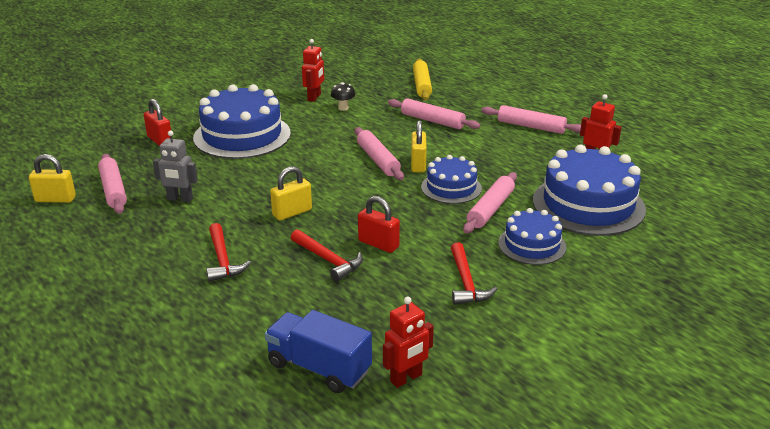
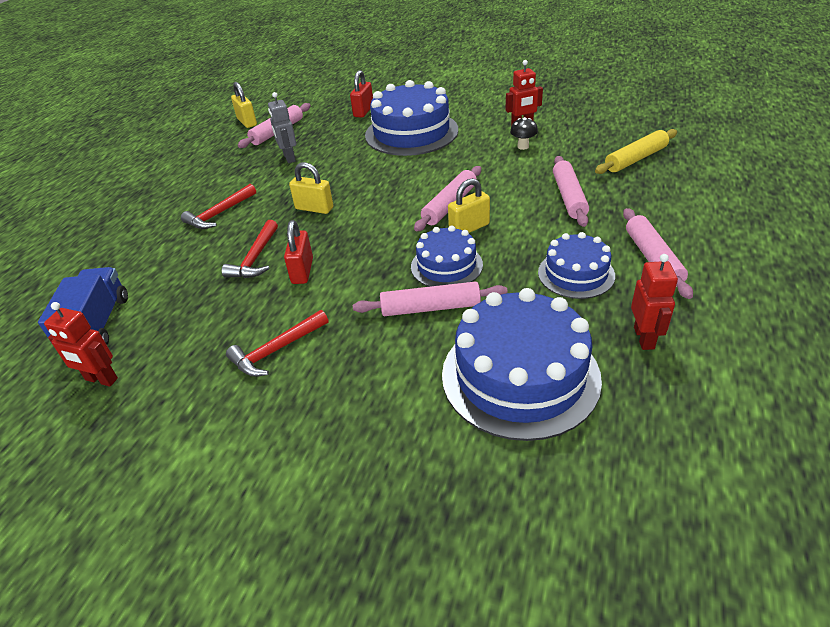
camera: 60 degrees right, 10 degrees up
blue cake [498,208,566,265] -> blue cake moved to [538,232,615,299]

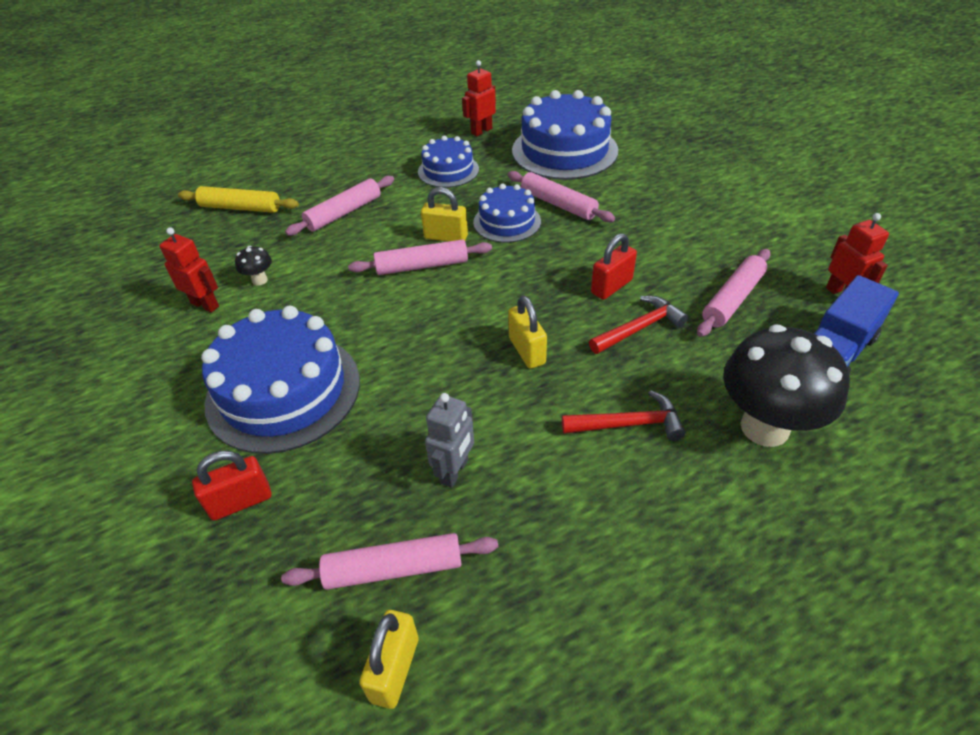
camera: 135 degrees left, 5 degrees up
red hammer [226,310,328,377] -> none
pink rolling pin [623,208,693,299] -> pink rolling pin moved to [697,249,770,337]
none -> black mushroom [723,324,850,447]

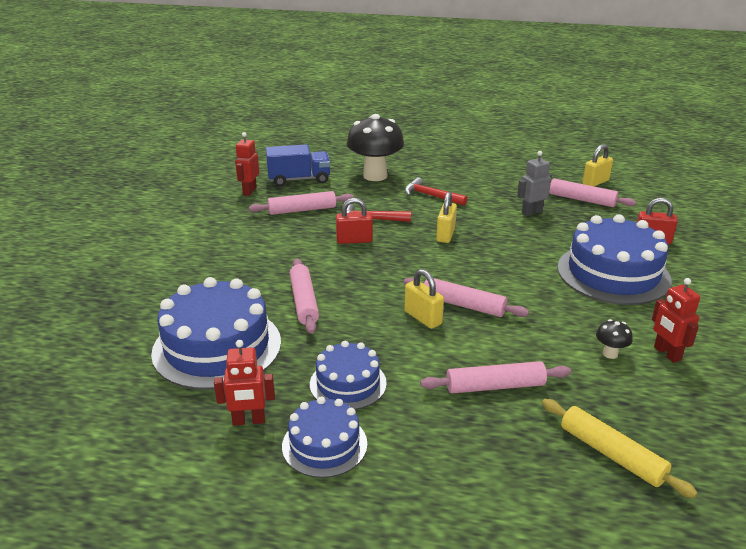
camera: 145 degrees left, 15 degrees down
blue cake [473,183,541,243] -> blue cake moved to [282,397,367,478]

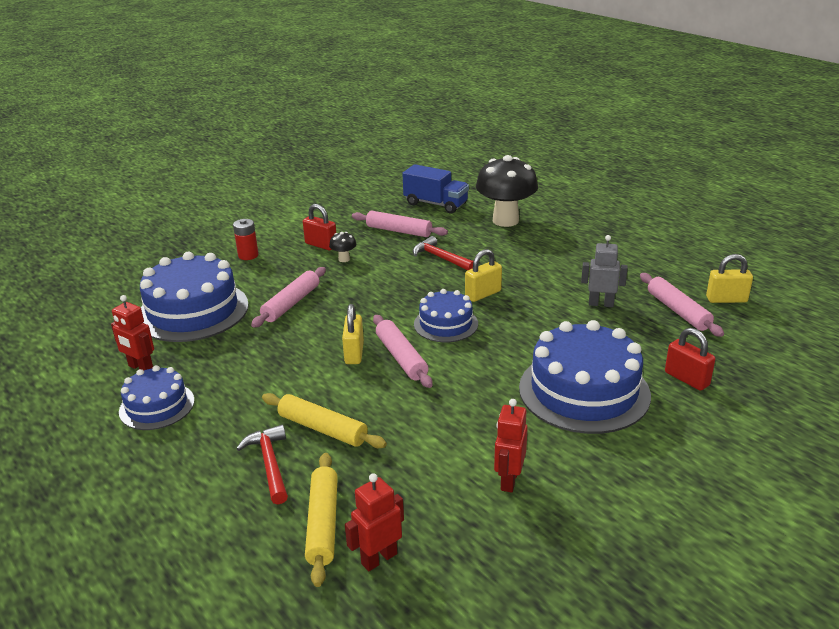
camera: 40 degrees right, 0 degrees up
red robot [235,132,259,196] -> red robot moved to [345,473,404,571]
blue cake [310,341,387,410] -> blue cake moved to [414,289,478,342]
red padlock [336,198,373,244] -> red padlock moved to [303,204,336,250]
red hammer [405,177,467,206] -> red hammer moved to [236,425,288,504]
pink rolling pin [420,361,571,393] -> yellow rolling pin [262,393,387,448]
black mushroom [596,319,633,359] -> black mushroom moved to [329,232,356,262]
none -> red battery [233,219,259,260]

